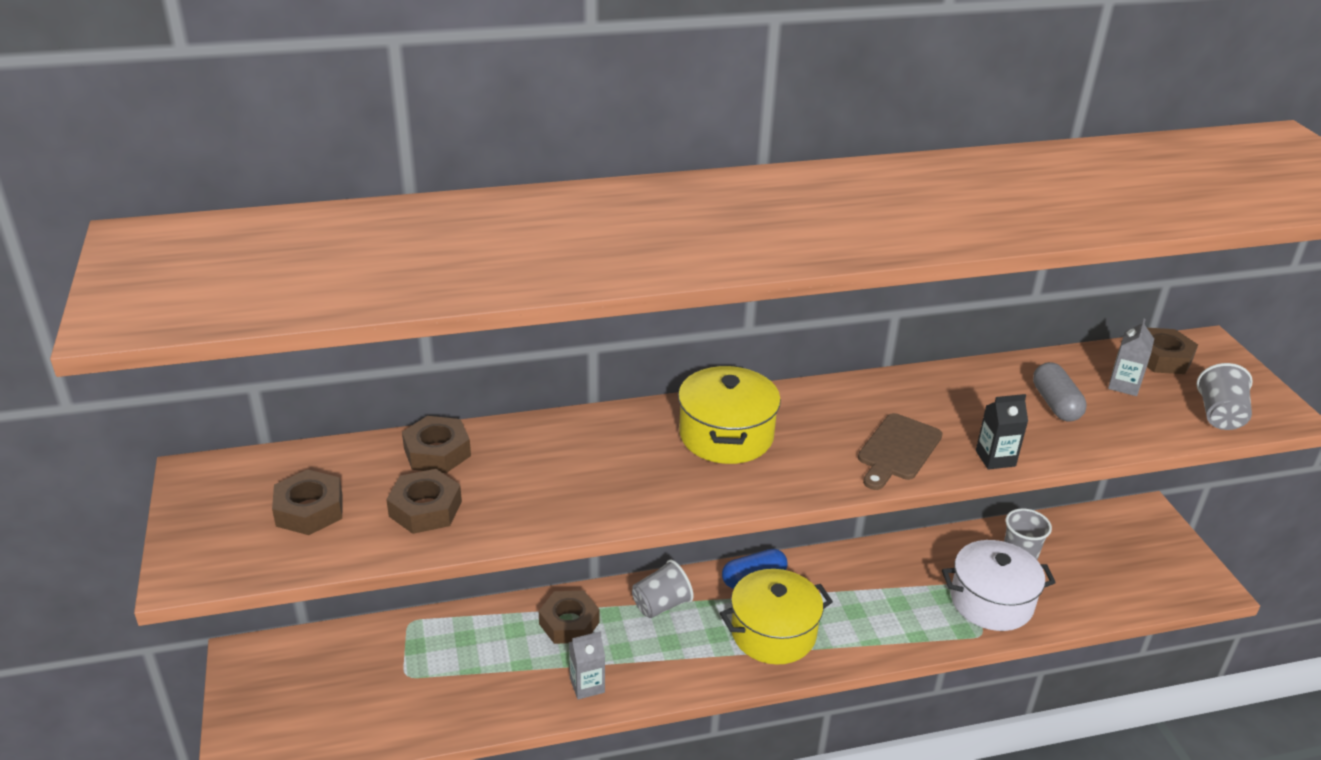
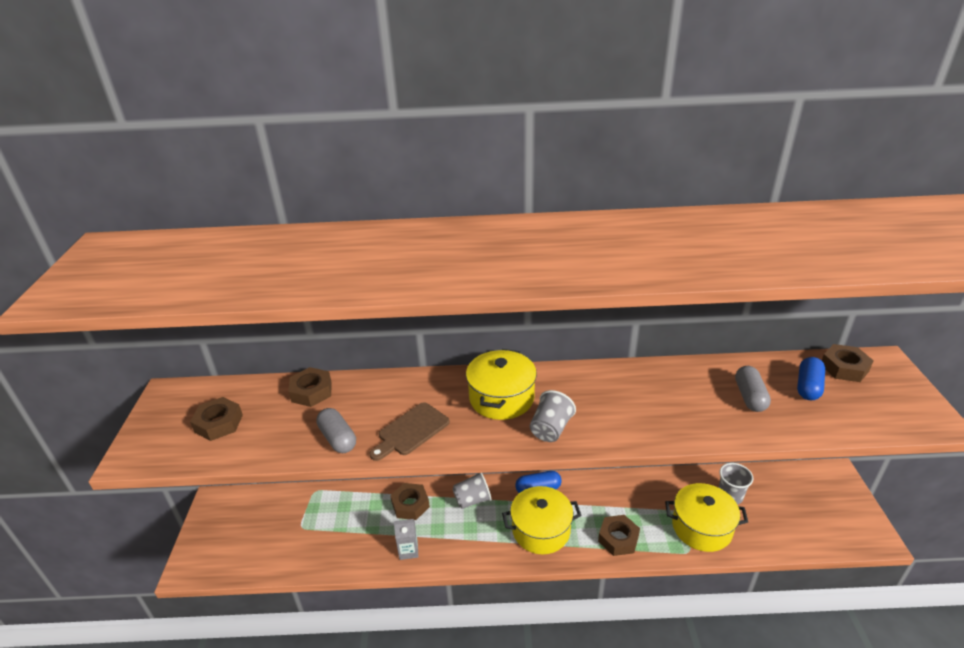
camera: 15 degrees right, 0 degrees up
brown nut [386,469,462,534] -> brown nut moved to [598,515,640,556]
brown cutting board [858,413,943,490] -> brown cutting board moved to [370,402,450,461]
white pot [942,540,1056,631] -> yellow pot [665,483,748,552]
black carton [976,394,1028,470] -> none
grey carton [1108,319,1154,396] -> blue capsule [797,357,825,400]
grey cup [1197,363,1253,430] -> grey cup moved to [530,390,576,442]
none -> grey capsule [316,408,356,453]

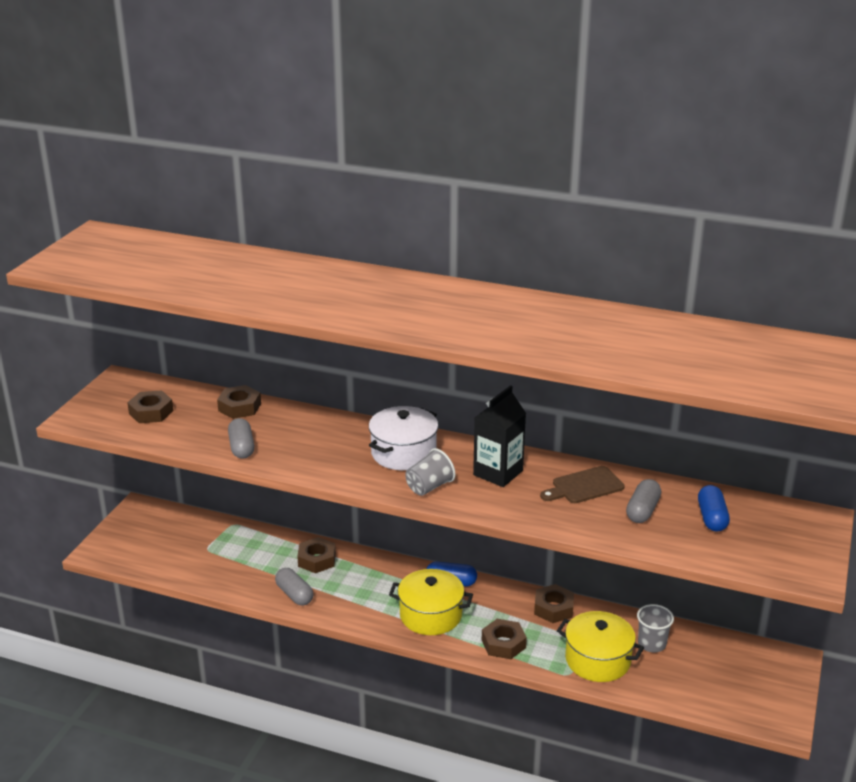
camera: 20 degrees right, 5 degrees down
brown cutting board [370,402,450,461] -> brown cutting board moved to [540,466,625,503]
grey carton [394,519,418,560] -> grey capsule [275,568,314,605]
grey cup [452,473,492,509] -> none
yellow pot [466,349,537,420] -> white pot [369,406,438,470]
blue capsule [797,357,825,400] -> blue capsule turned 45 degrees counterclockwise [698,485,730,532]
brown nut [822,344,874,382] -> brown nut moved to [534,584,574,623]
none -> black carton [473,385,526,487]

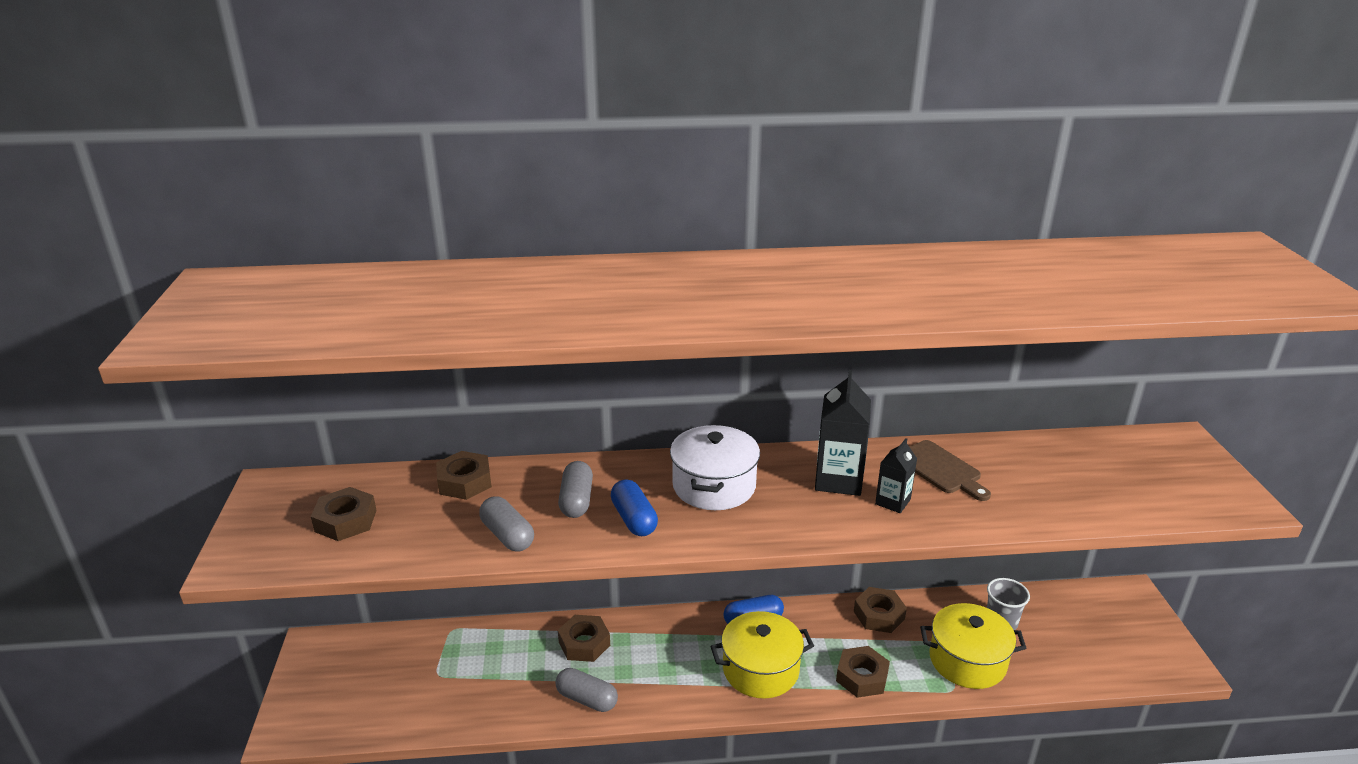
camera: 25 degrees left, 0 degrees up
grey cup [405,448,456,496] -> none
brown cutting board [540,466,625,503] -> brown cutting board turned 75 degrees counterclockwise [910,440,991,501]
grey capsule [626,479,661,523] -> grey capsule moved to [558,461,593,518]
blue capsule [698,485,730,532] -> blue capsule moved to [611,479,658,536]
none -> black carton [875,438,917,513]

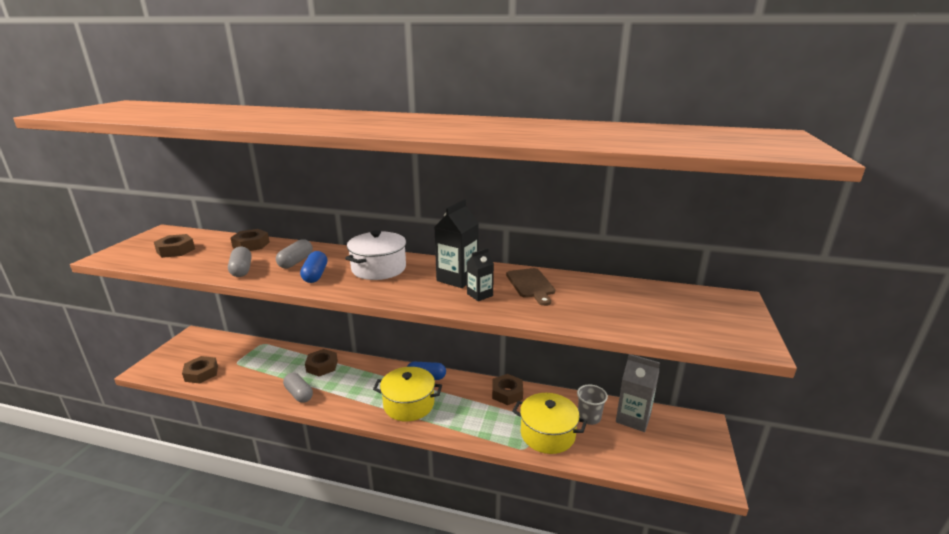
camera: 20 degrees right, 5 degrees down
brown nut [836,646,890,698] -> brown nut moved to [182,356,218,384]
none -> grey carton [616,354,660,432]

